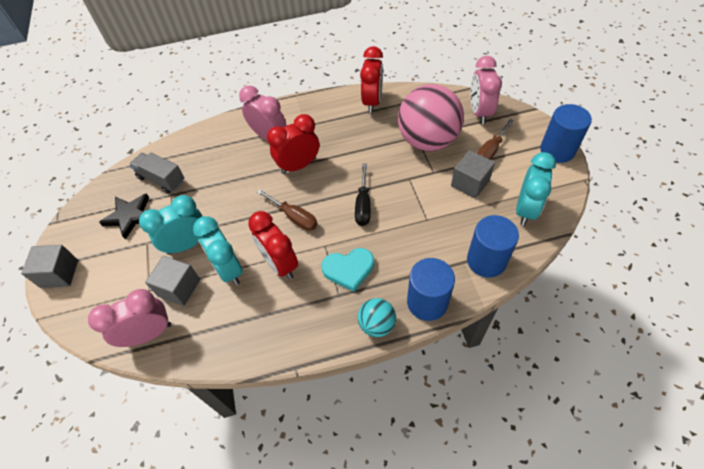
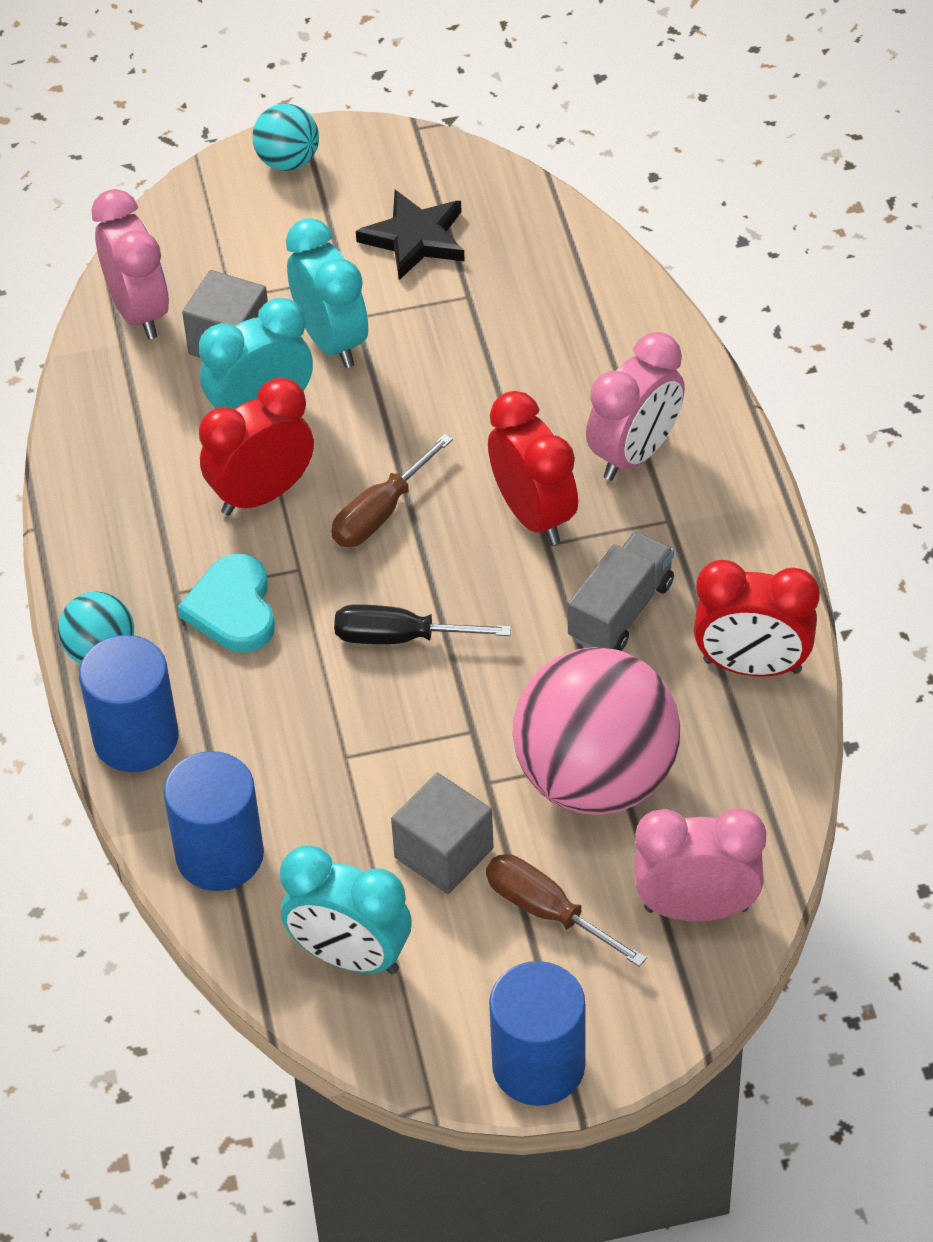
camera: 90 degrees right, 5 degrees down
grey cube [21,245,78,288] -> turquoise ball [252,104,319,171]
grey truck [129,152,185,194] -> grey truck moved to [568,531,674,651]

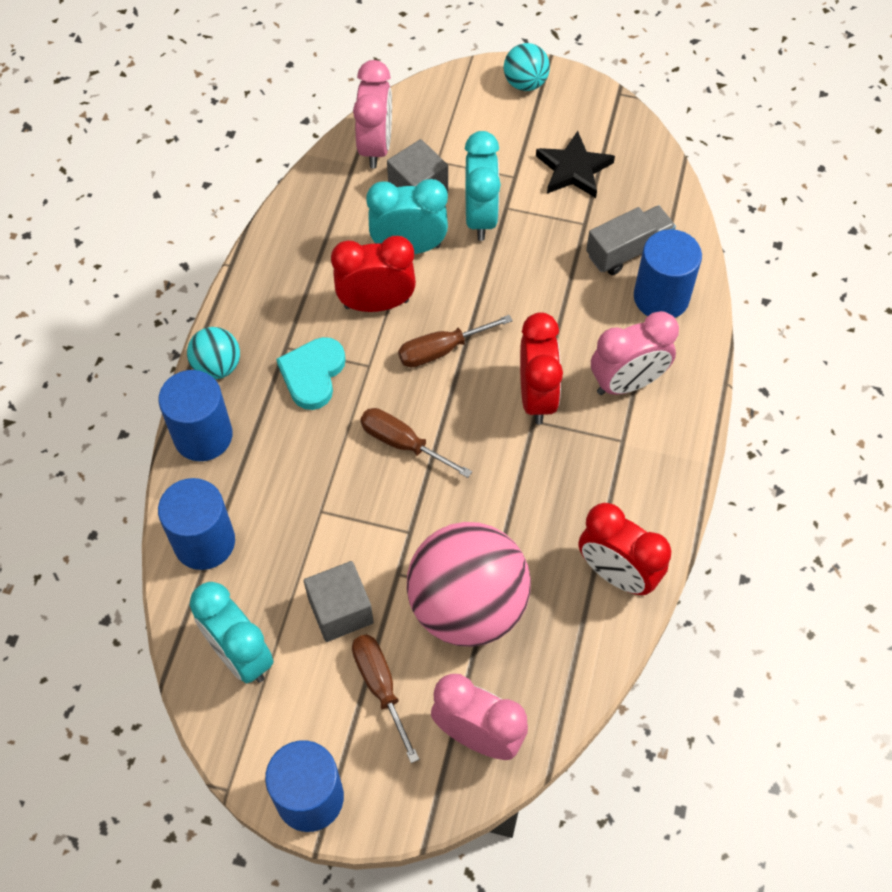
camera: 25 degrees right, 10 degrees up
black screwdriver [334,604,511,644] -> brown screwdriver [360,408,472,478]
grey truck [568,531,674,651] -> grey truck moved to [586,205,676,275]
none -> blue cylinder [634,229,702,318]

